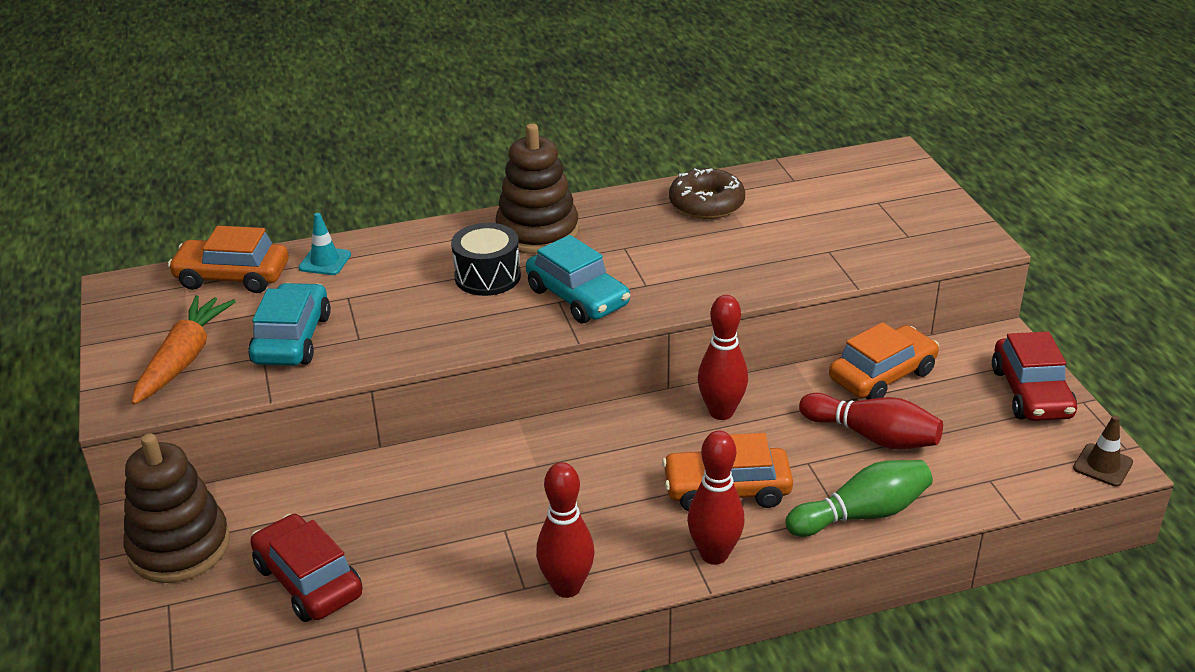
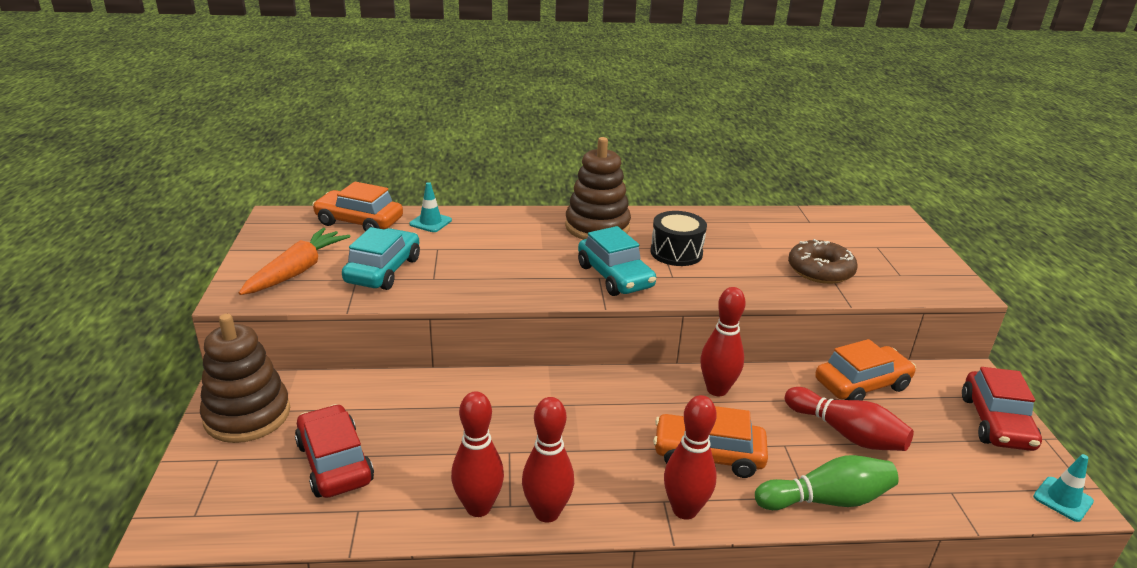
camera: 10 degrees right, 5 degrees down
black drum [451,223,521,296] -> black drum moved to [650,211,707,266]
brown donut [669,168,745,219] -> brown donut moved to [788,239,857,284]
brown traffic cone [1073,415,1133,486] -> turquoise traffic cone [1033,454,1094,522]
none -> red bowling pin [451,391,504,517]

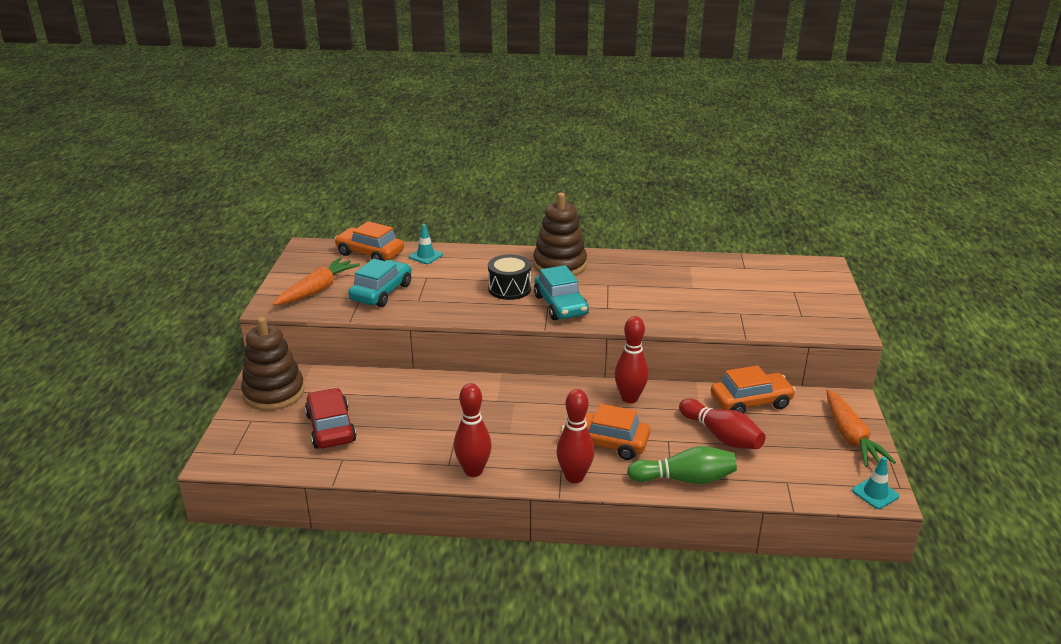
camera: 10 degrees right, 0 degrees up
red bowling pin [451,391,504,517] -> none
black drum [650,211,707,266] -> black drum moved to [488,254,531,300]
brown donut [788,239,857,284] -> none
red car [962,367,1042,451] -> orange carrot [827,390,896,467]

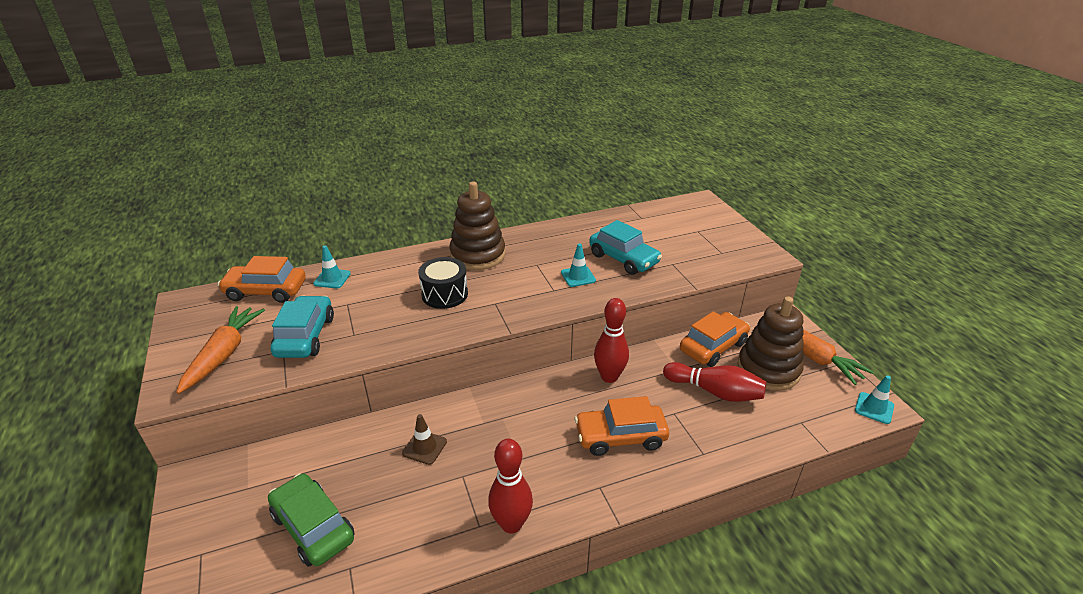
camera: 25 degrees left, 5 degrees up
brown stacking toy [241,317,305,410] -> brown stacking toy moved to [737,296,804,391]
red car [305,388,356,449] -> green car [268,473,355,567]
turquoise car [534,265,589,320] -> turquoise car moved to [589,220,662,275]
red bowling pin [557,389,594,483] -> none
green bowling pin [627,446,737,484] -> none
none -> brown traffic cone [402,414,447,465]
none -> turquoise traffic cone [561,243,596,287]

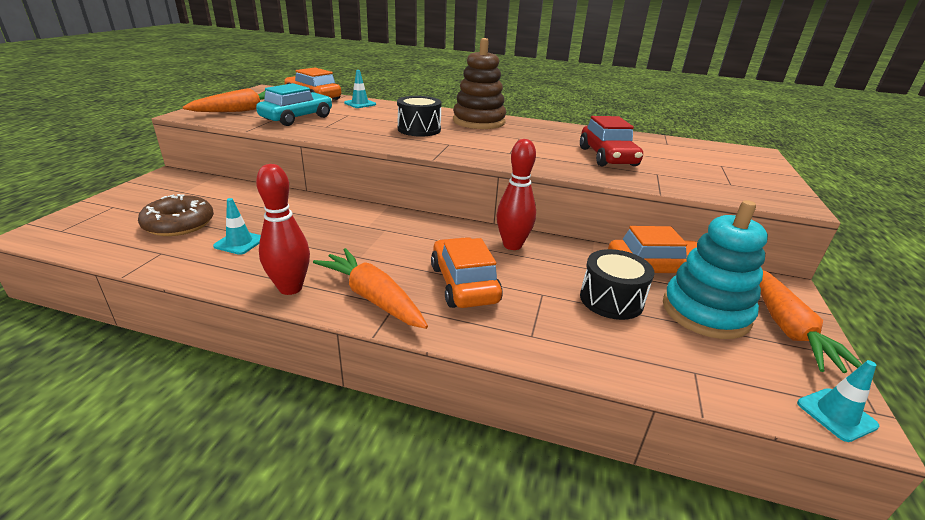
camera: 35 degrees right, 5 degrees down
green car [268,473,355,567] -> brown donut [138,194,214,236]
brown traffic cone [402,414,447,465] -> none
turquoise traffic cone [561,243,596,287] -> turquoise traffic cone moved to [213,198,261,255]
orange car [575,396,669,456] -> orange car turned 45 degrees clockwise [431,237,503,308]
turquoise car [589,220,662,275] -> red car [580,116,643,166]
red bowling pin [663,362,766,402] -> black drum [580,249,655,320]
brown stacking toy [737,296,804,391] -> turquoise stacking toy [663,200,768,339]
none -> orange carrot [313,248,428,329]

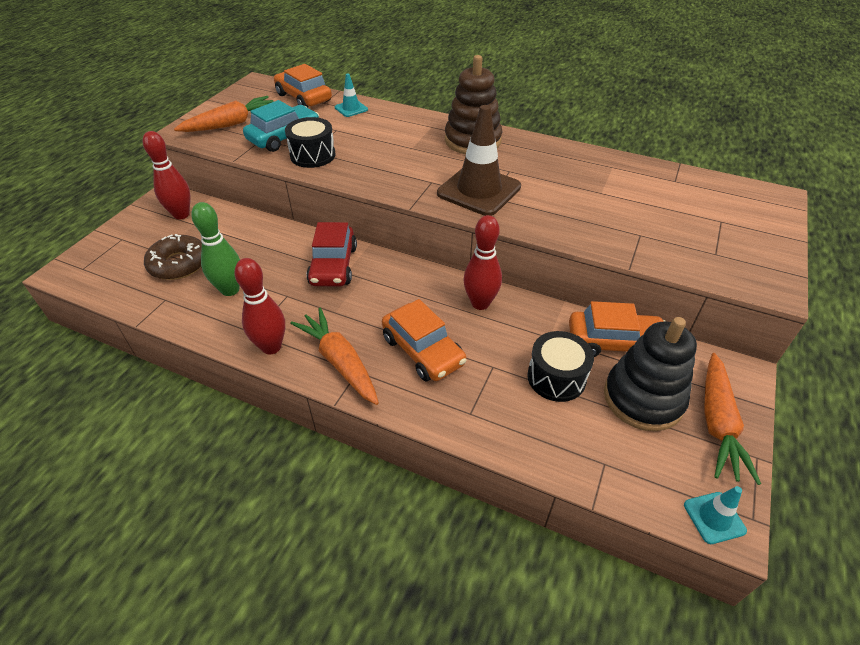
camera: 10 degrees right, 15 degrees up
turquoise traffic cone [213,198,261,255] -> green bowling pin [191,202,240,296]
black drum [397,96,442,137] -> black drum moved to [285,117,336,168]
orange car [431,237,503,308] -> orange car turned 150 degrees clockwise [382,299,467,382]
red car [580,116,643,166] -> red car moved to [306,222,357,286]
turquoise stacking toy [663,200,768,339] -> black stacking toy [604,317,697,431]
none -> red bowling pin [143,131,191,219]
none -> brown traffic cone [437,105,521,216]

